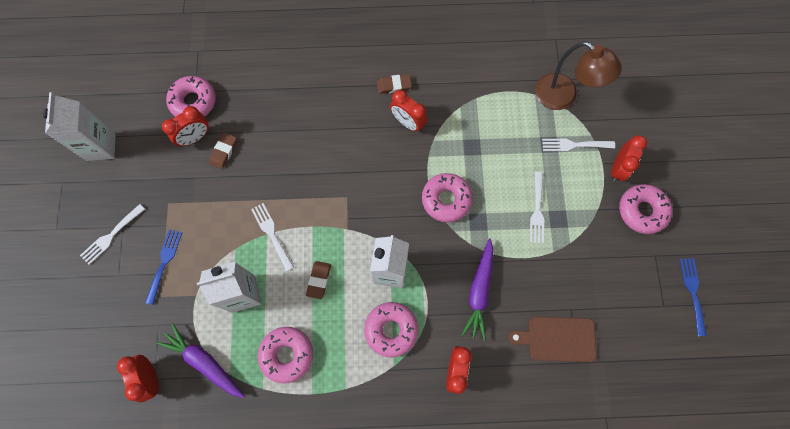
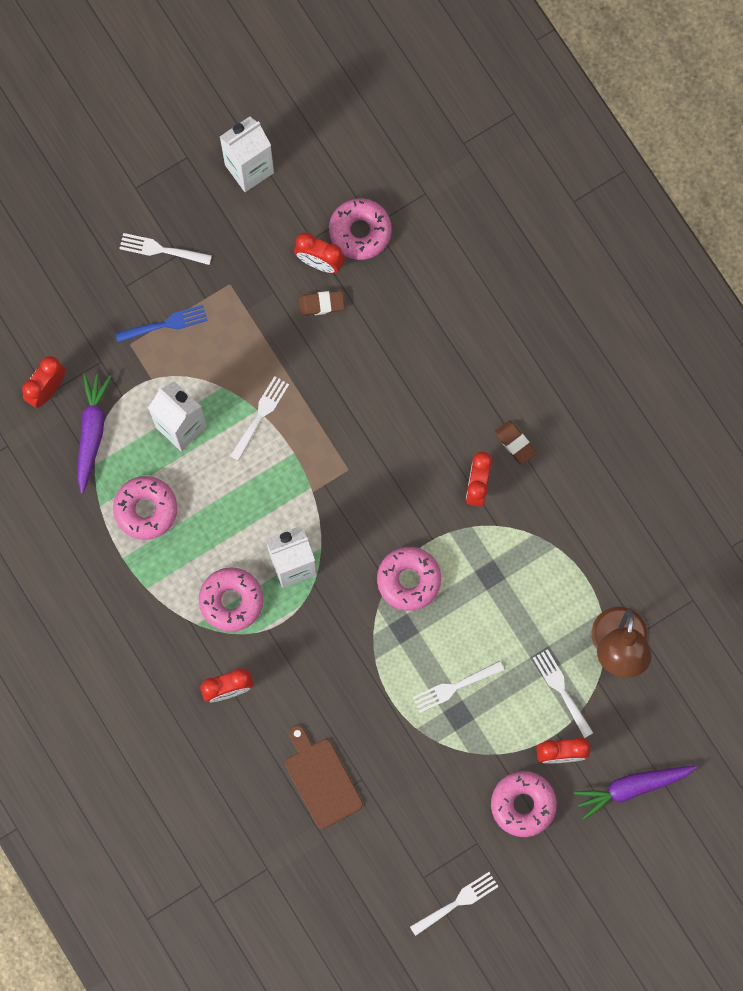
camera: 60 degrees right, 5 degrees up
brown eraser [306,261,331,299] -> none
purple carrot [461,238,494,341] -> purple carrot moved to [574,765,697,820]
blue fork [680,258,706,336] -> white fork [410,872,499,936]

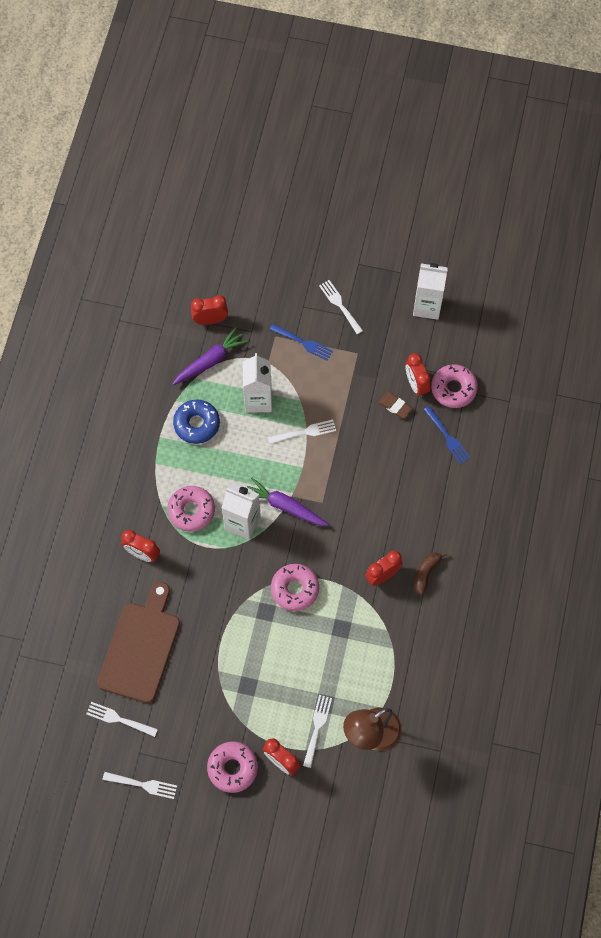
camera: 45 degrees right, 10 degrees down
pink donut [113,476,177,540] -> blue donut [173,400,220,444]
brown cutting board [285,725,363,829] -> brown cutting board [97,582,180,703], size x1.54
white fork [413,661,504,713] -> white fork moved to [86,702,158,737]
brown eraser [494,421,537,465] -> brown banana [414,551,447,595]
purple carrot [574,765,697,820] -> purple carrot moved to [247,478,329,526]
none -> blue fork [424,406,470,464]

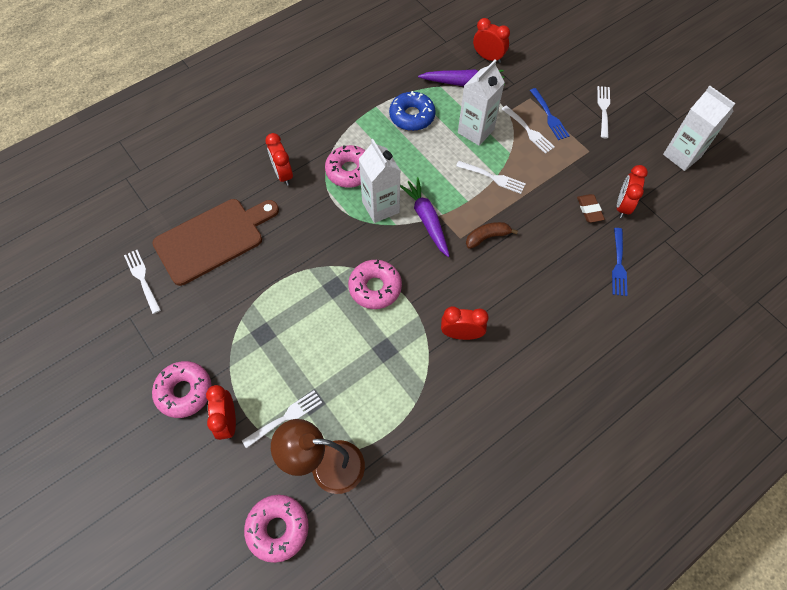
camera: 40 degrees right, 5 degrees down
white fork [103,772,177,799] -> white fork moved to [502,105,555,154]
brown banana [414,551,447,595] -> brown banana moved to [466,222,518,249]
pink donut [431,364,478,408] -> pink donut moved to [244,495,309,563]

